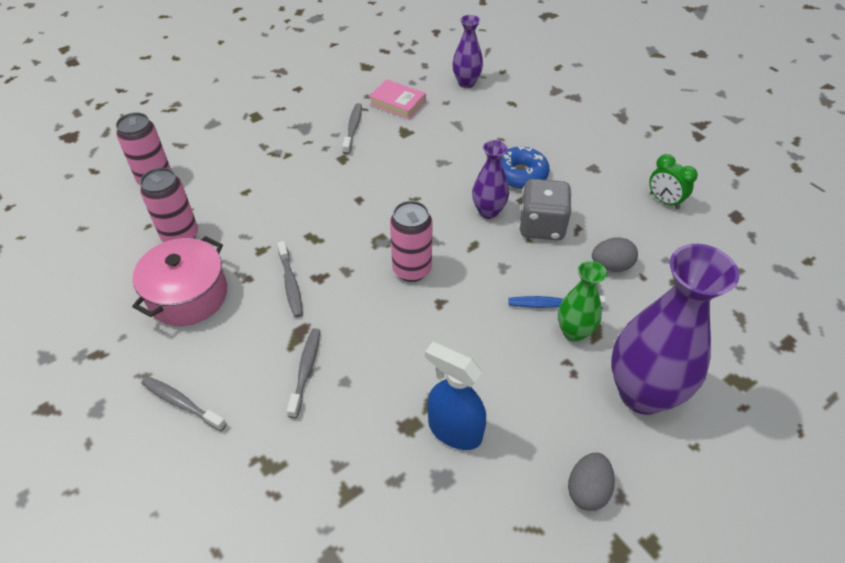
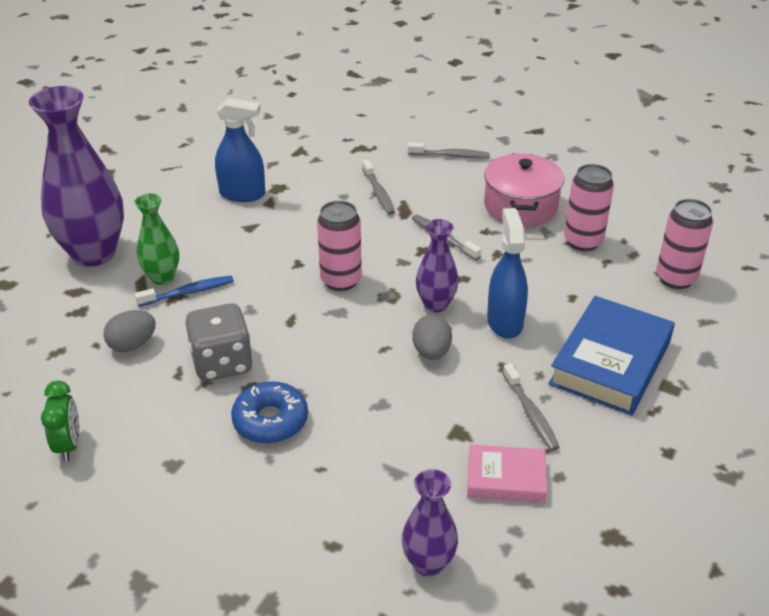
camera: 155 degrees right, 10 degrees down
purple vase [472,140,509,219] -> purple vase moved to [416,219,459,312]
grey egg [568,453,615,511] -> grey egg moved to [412,315,452,360]
green clock [649,154,698,209] -> green clock turned 60 degrees clockwise [41,380,79,462]
none -> blue spray bottle [487,208,528,339]
none -> blue book [548,296,675,416]

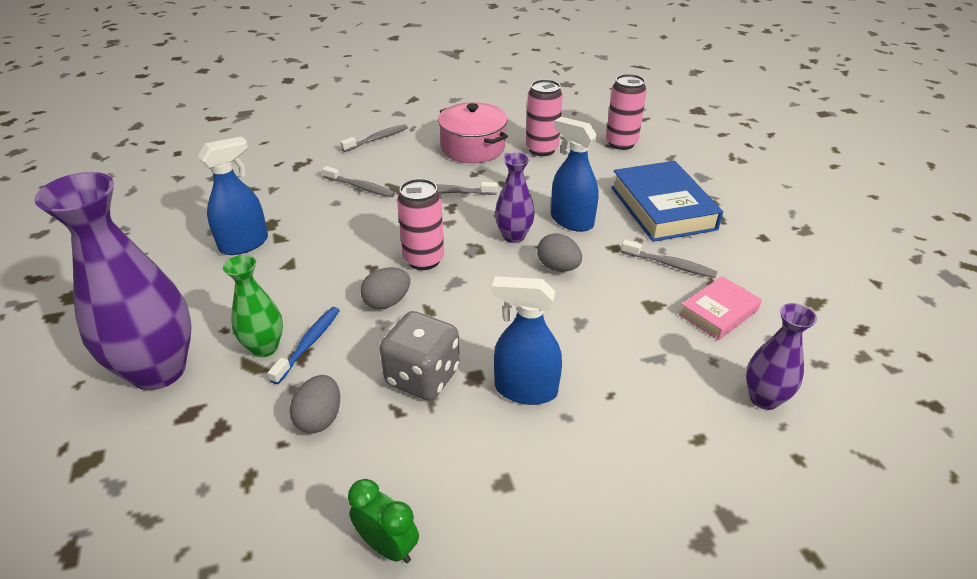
camera: 45 degrees left, 0 degrees up
blue donut [231,381,308,444] -> blue spray bottle [492,276,562,405]
none -> grey egg [360,267,410,309]

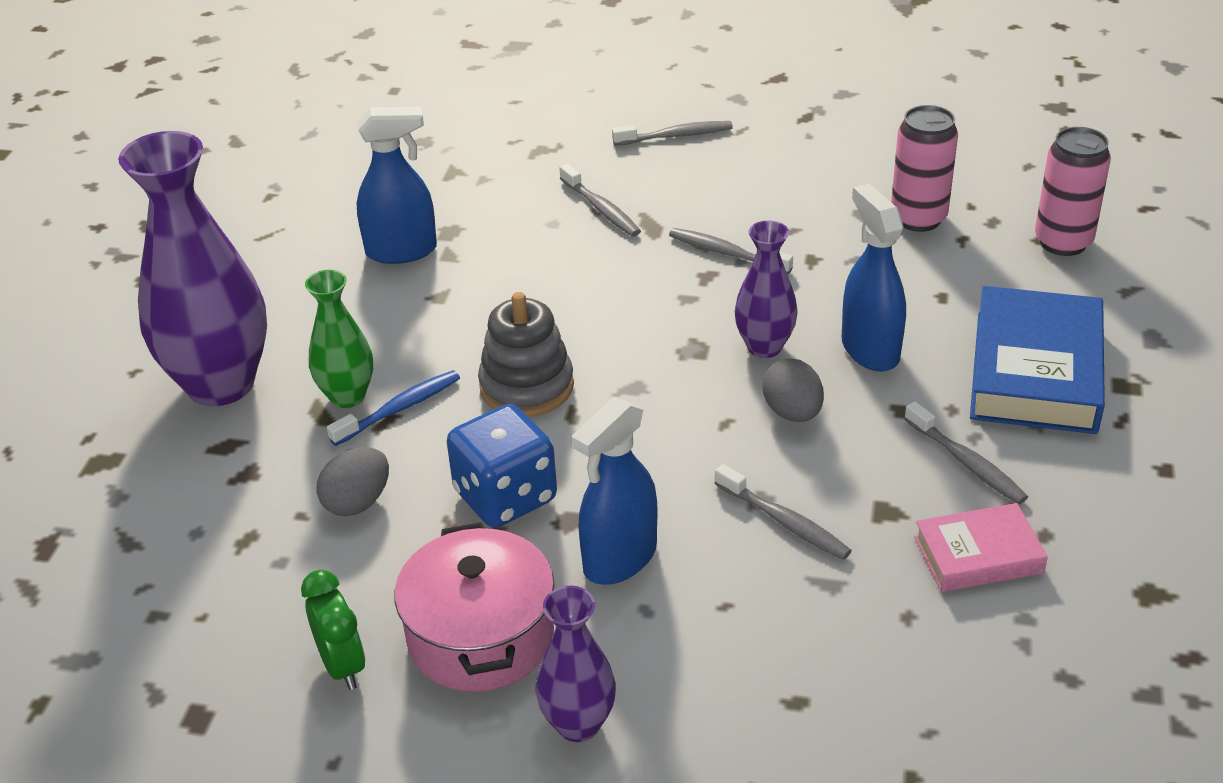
camera: 30 degrees right, 0 degrees up
grey egg [360,267,410,309] -> grey stacking toy [478,292,574,417]
grey dice [380,311,460,400] -> blue dice [447,404,557,527]
pink can [397,179,444,270] -> none
pink pot [438,102,508,163] -> pink pot moved to [394,522,554,692]
blue spray bottle [492,276,562,405] -> blue spray bottle turned 90 degrees counterclockwise [572,397,657,585]
purple vase [746,303,817,410] -> purple vase moved to [535,586,616,742]
none -> grey toothbrush [715,464,852,560]

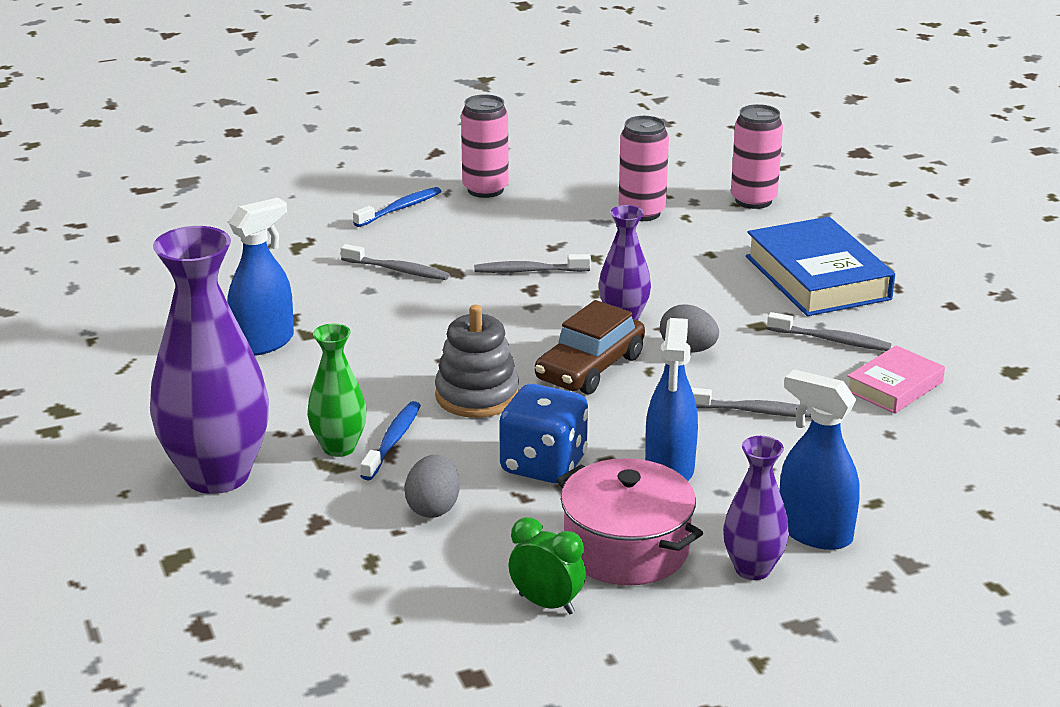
camera: 35 degrees left, 10 degrees down
grey toothbrush [612,121,733,146] -> blue toothbrush [353,187,441,227]
blue spray bottle [842,184,906,371] -> blue spray bottle moved to [779,370,860,550]
none -> pink can [461,94,509,198]
none -> brown car [535,300,645,394]

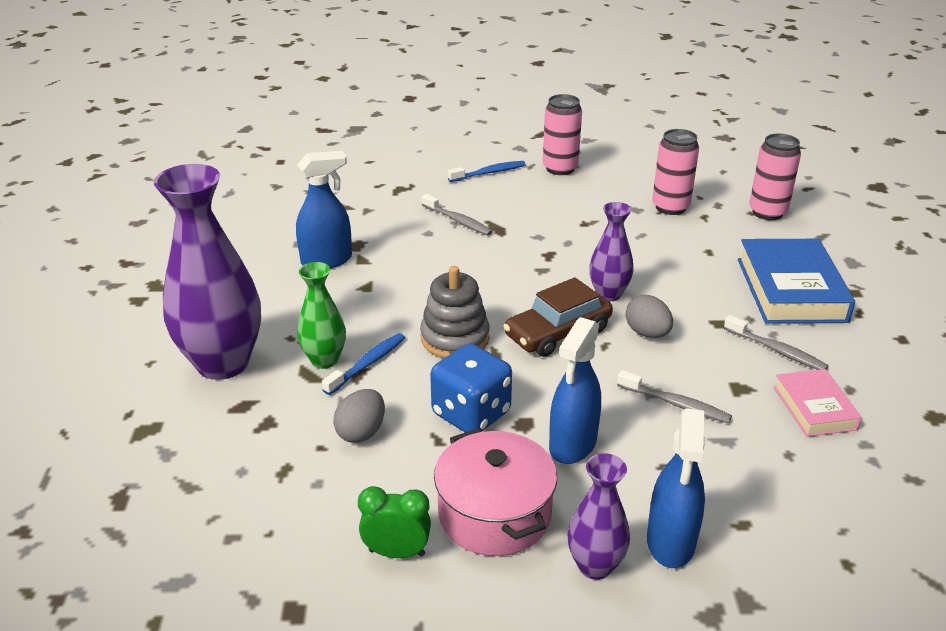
camera: 20 degrees right, 5 degrees up
grey toothbrush [474,254,591,273] -> none
green clock [508,517,586,614] -> green clock turned 45 degrees counterclockwise [358,486,431,558]
blue spray bottle [779,370,860,550] -> blue spray bottle turned 135 degrees counterclockwise [647,408,705,568]
pink book [847,345,945,414] -> pink book turned 75 degrees counterclockwise [774,369,862,437]

